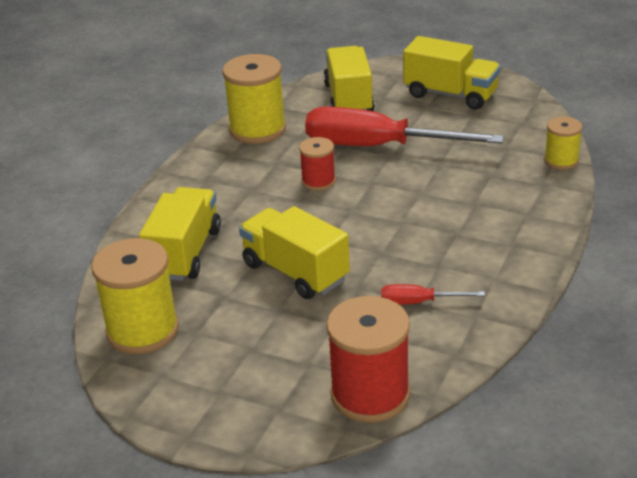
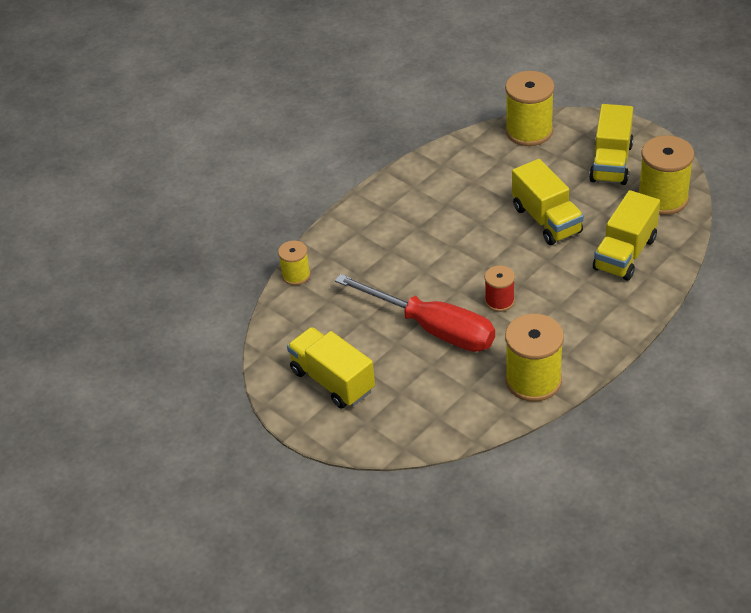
camera: 160 degrees left, 10 degrees up
yellow truck [323,46,375,111] -> yellow truck moved to [589,104,633,185]
red spool [326,296,410,423] -> yellow spool [505,71,555,146]
red screwdriver [381,284,485,305] -> none

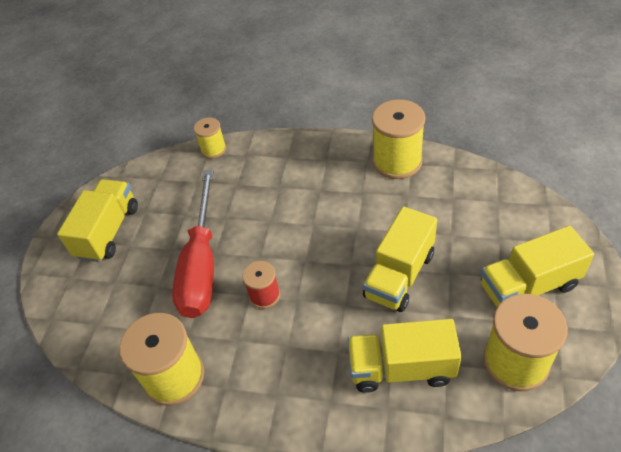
camera: 60 degrees right, 5 degrees up
yellow spool [505,71,555,146] -> yellow spool moved to [372,99,425,179]

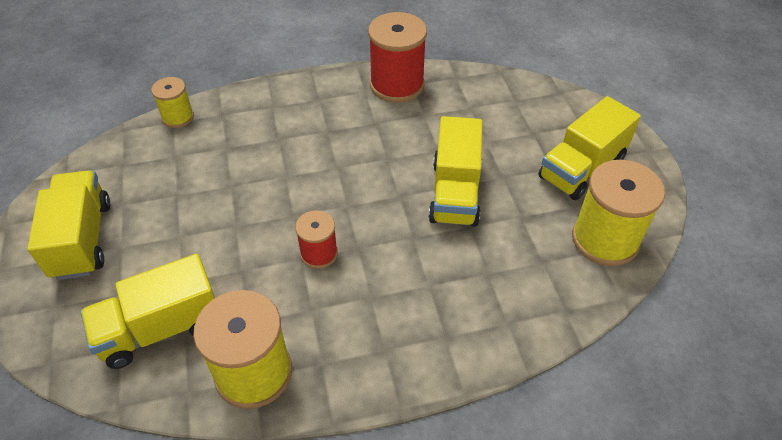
camera: 30 degrees left, 0 degrees up
red screwdriver [172,170,214,318] -> none
yellow truck [347,319,462,393] -> yellow truck moved to [81,254,215,369]
yellow spool [372,99,425,179] -> red spool [368,12,427,103]

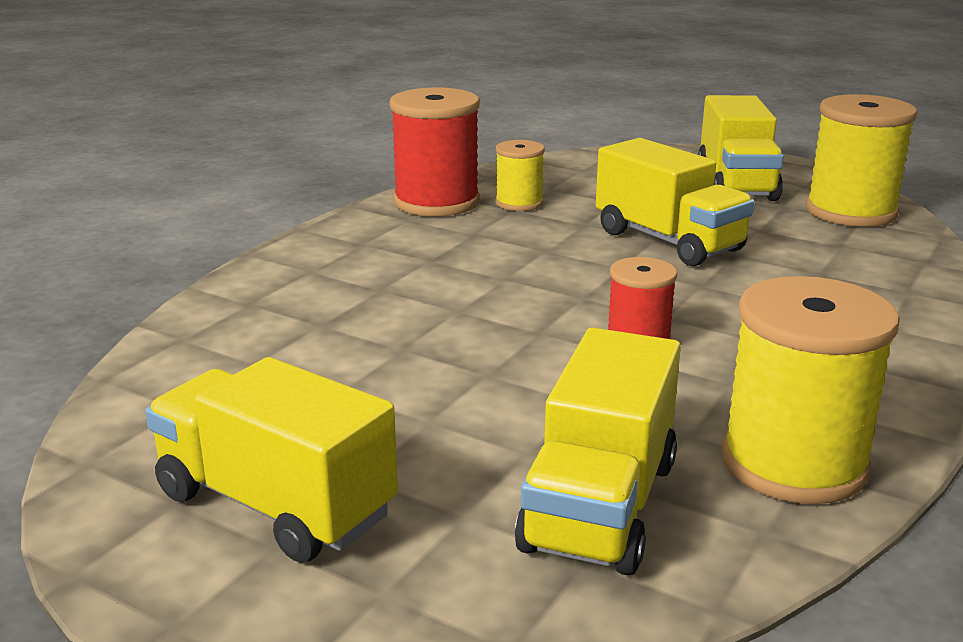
camera: 45 degrees left, 25 degrees down
yellow spool [151,77,194,128] -> yellow spool moved to [495,140,545,211]

